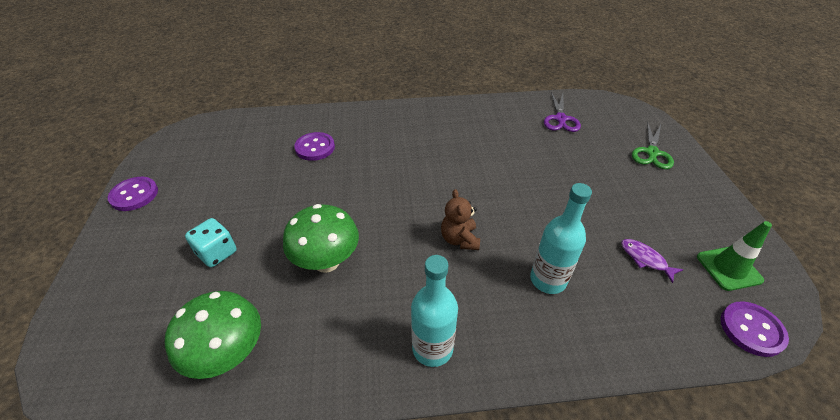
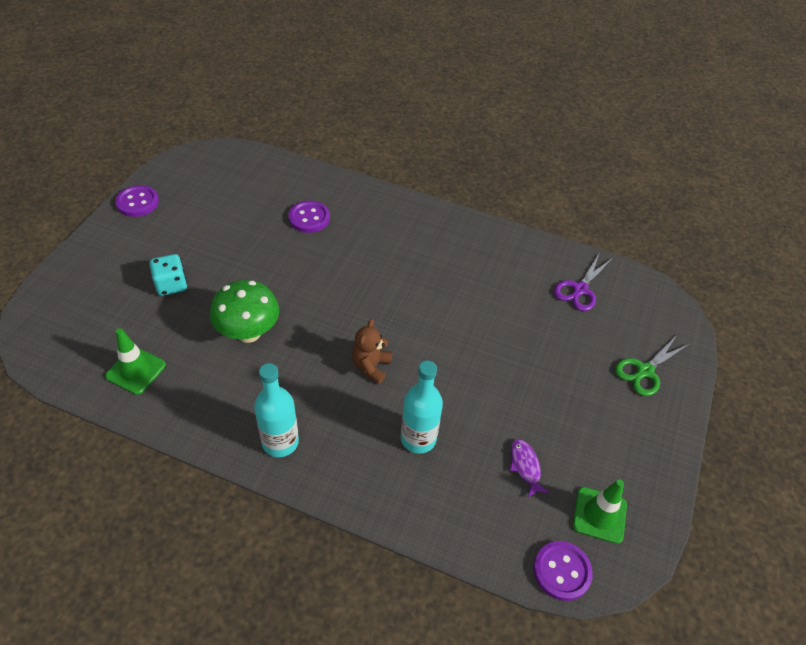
camera: 25 degrees right, 5 degrees up
green mushroom [165,291,261,379] -> green traffic cone [105,328,166,395]

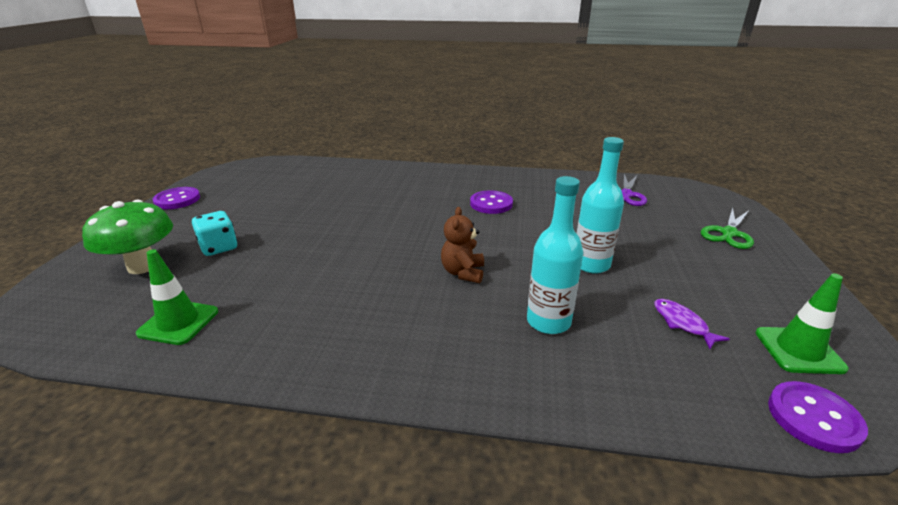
camera: 10 degrees left, 20 degrees down
green mushroom [210,280,279,343] -> green mushroom moved to [82,200,173,274]
turquoise bottle [254,363,299,457] -> turquoise bottle moved to [577,137,624,273]
purple button [288,201,330,233] -> purple button moved to [470,190,513,214]

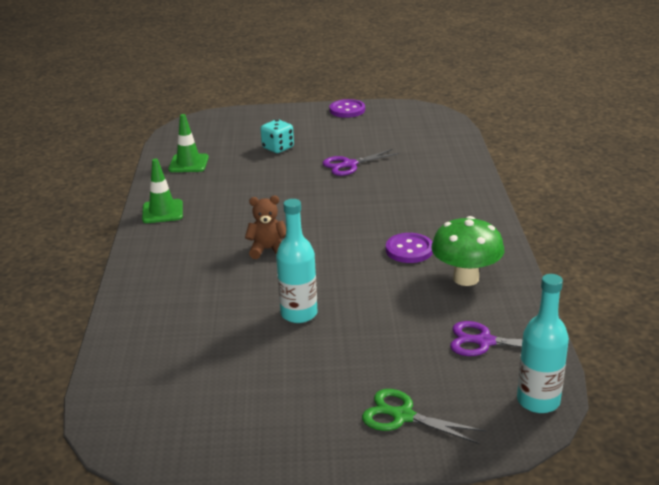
camera: 80 degrees right, 0 degrees up
green mushroom [82,200,173,274] -> green mushroom moved to [431,216,504,286]
turquoise bottle [527,176,583,334] -> turquoise bottle moved to [517,274,569,413]
purple fish [654,299,730,349] -> none
green traffic cone [756,273,849,374] -> green traffic cone moved to [142,159,183,223]
purple button [768,381,868,453] -> none
none -> purple scissors [323,149,399,176]

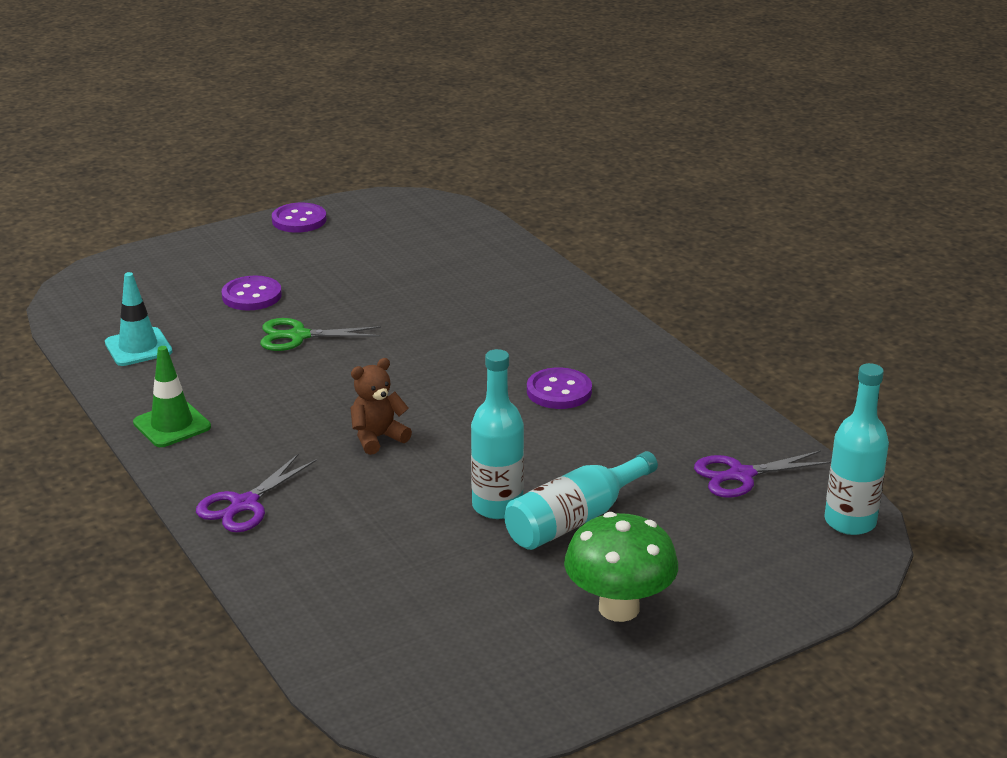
camera: 30 degrees left, 0 degrees up
green traffic cone [168,114,209,172] -> turquoise traffic cone [105,272,172,366]
turquoise dice [260,119,294,153] -> purple button [222,276,282,310]
purple scissors [323,149,399,176] -> purple scissors moved to [196,453,317,532]
green scissors [362,389,486,444] -> green scissors moved to [260,318,381,351]
green mushroom [431,216,504,286] -> green mushroom moved to [564,512,678,622]
none -> turquoise bottle [504,451,658,550]

